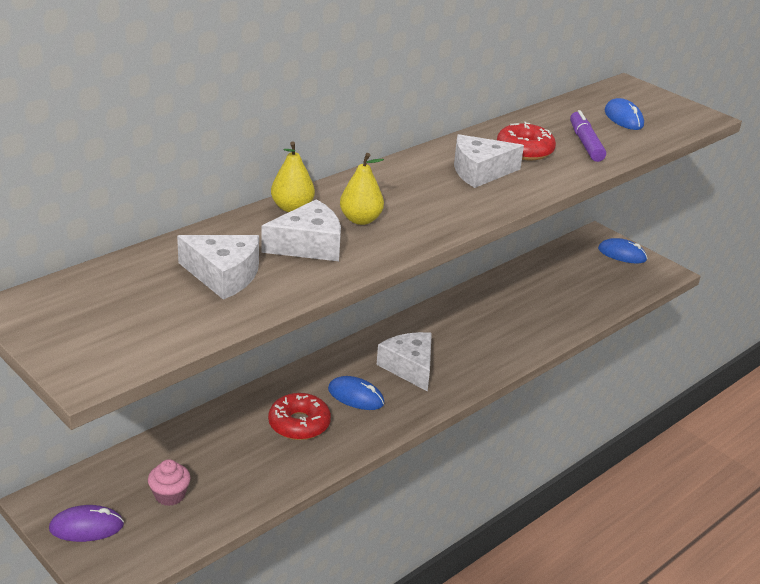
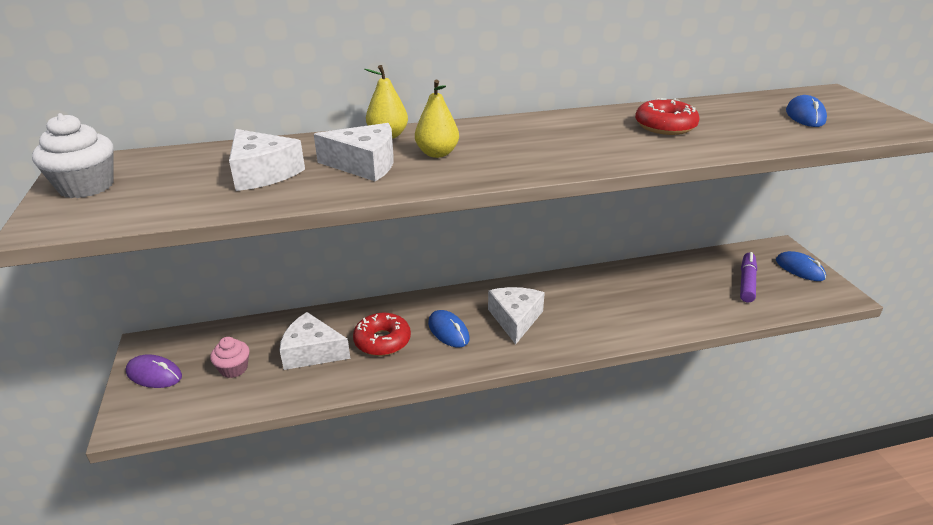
camera: 30 degrees right, 0 degrees up
white cheese [454,134,524,188] -> white cheese moved to [279,312,350,370]
purple marker [570,110,606,162] -> purple marker moved to [740,252,757,302]
none -> white cupcake [32,113,114,198]

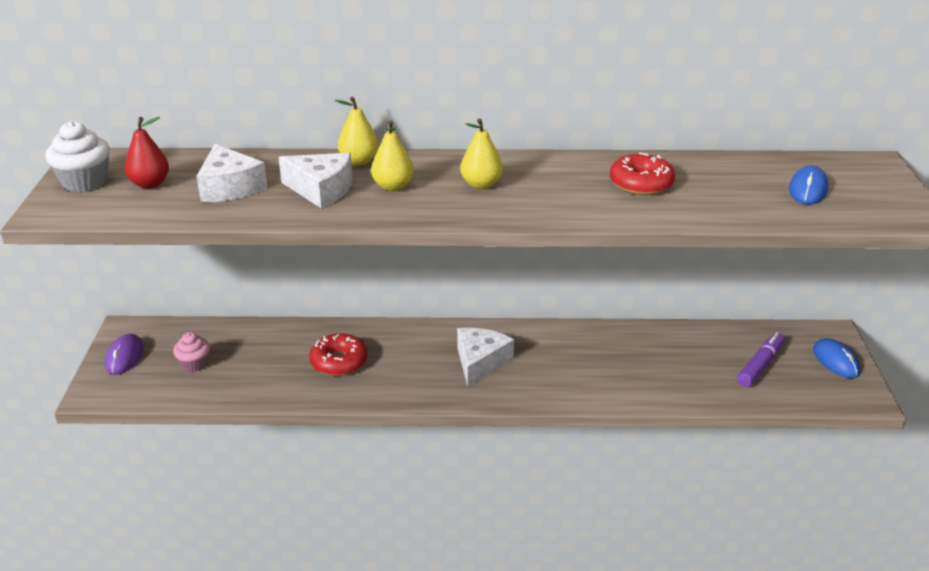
camera: 15 degrees right, 0 degrees up
purple mouse [126,354,182,388] -> purple mouse turned 60 degrees clockwise [105,334,144,375]
white cheese [279,312,350,370] -> none
blue mouse [428,310,470,347] -> none
none -> red pear [124,117,169,189]
none -> yellow pear [460,118,503,189]

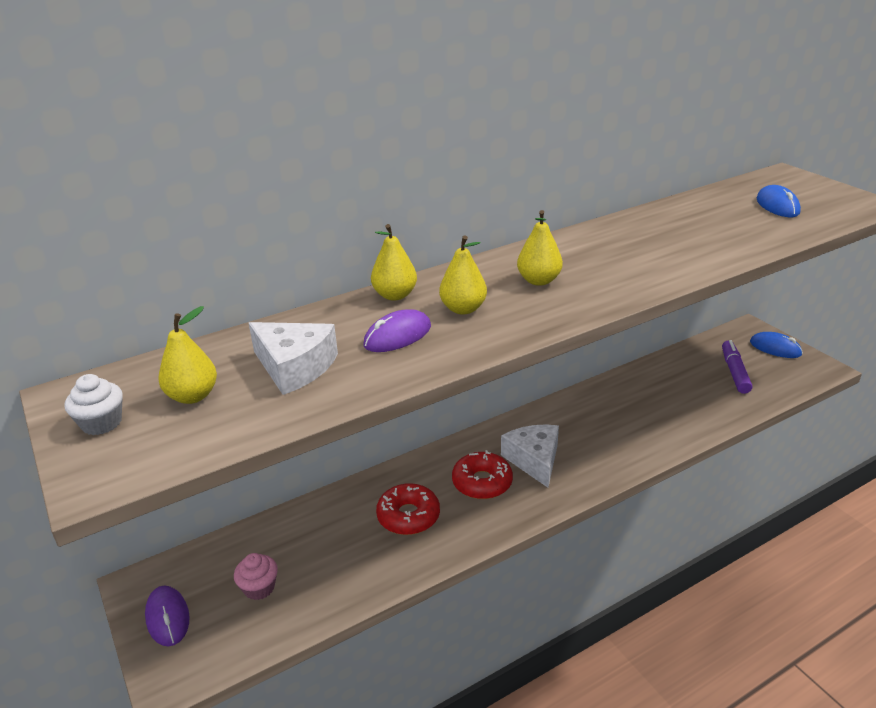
camera: 30 degrees left, 0 degrees up
white cupcake [45,121,110,192] -> white cupcake [65,374,123,435], size x0.65
red pear [124,117,169,189] -> yellow pear [158,306,217,404]
white cheese [279,153,352,209] -> purple mouse [363,309,431,352]
red donut [610,152,675,195] -> red donut moved to [452,450,513,499]

